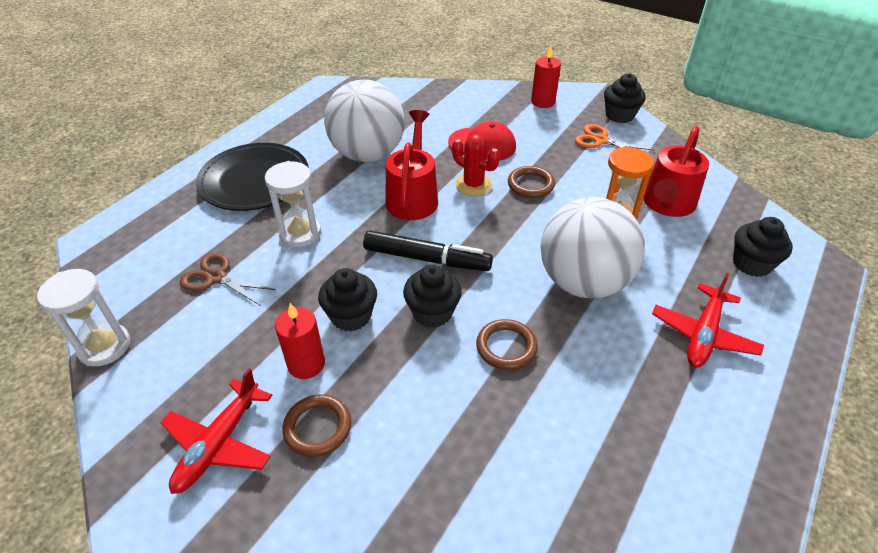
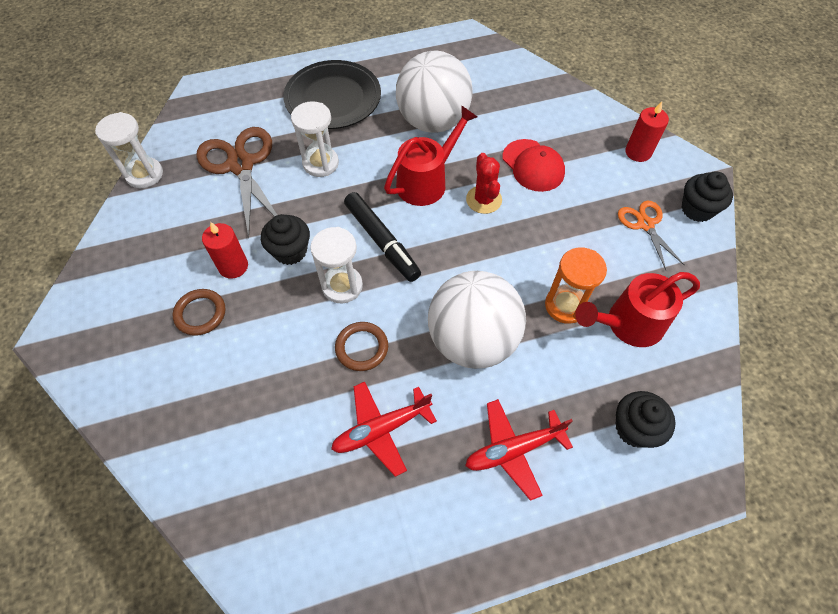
camera: 40 degrees right, 15 degrees up
red plane [160,368,273,494] -> red plane moved to [331,382,437,477]
brown scissors [180,253,276,306] -> brown scissors [196,127,277,238], size x1.78
black cupcake [403,265,462,328] -> white hourglass [310,227,363,303]
brown ring [508,166,555,198] -> none

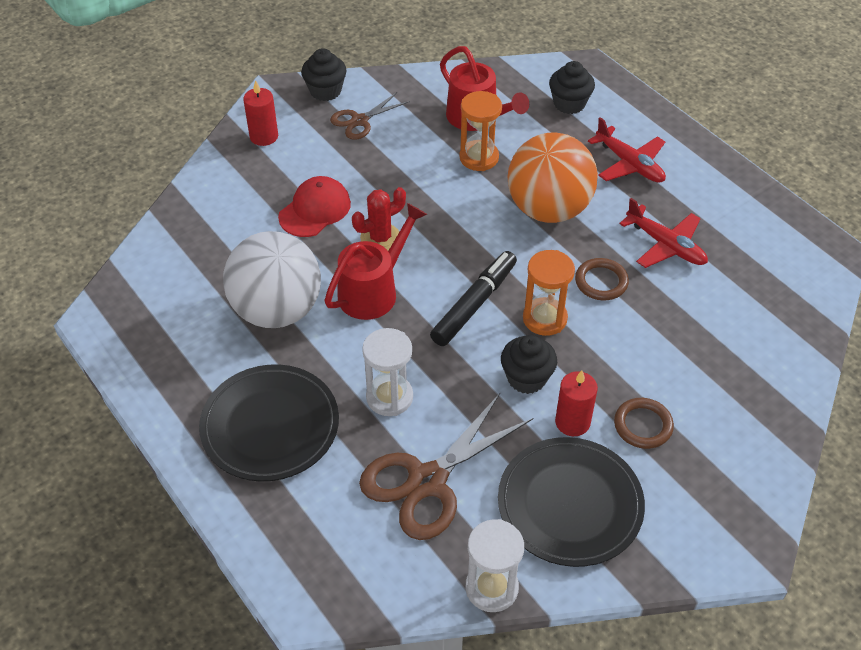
camera: 110 degrees left, 10 degrees down
white hourglass [310,227,363,303] -> orange hourglass [523,250,575,336]
red watering can [384,105,477,206] -> red watering can turned 105 degrees clockwise [324,203,427,320]
white ball [428,271,526,369] -> orange ball [508,133,598,223]
orange scissors [618,201,685,270] -> brown scissors [330,92,410,140]
none -> black plate [498,437,645,567]

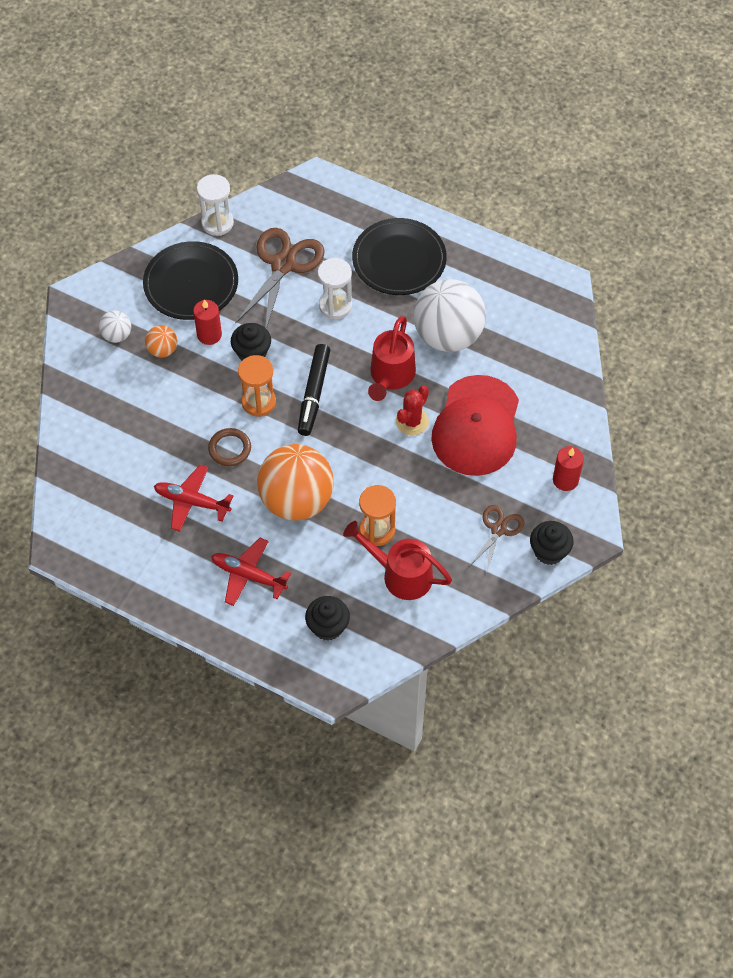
camera: 155 degrees right, 10 degrees up
red cap [278,176,351,237] -> red cap [431,375,519,476], size x1.72
brown ring [614,398,674,449] -> orange ball [145,325,177,358]
none -> white ball [99,310,131,343]

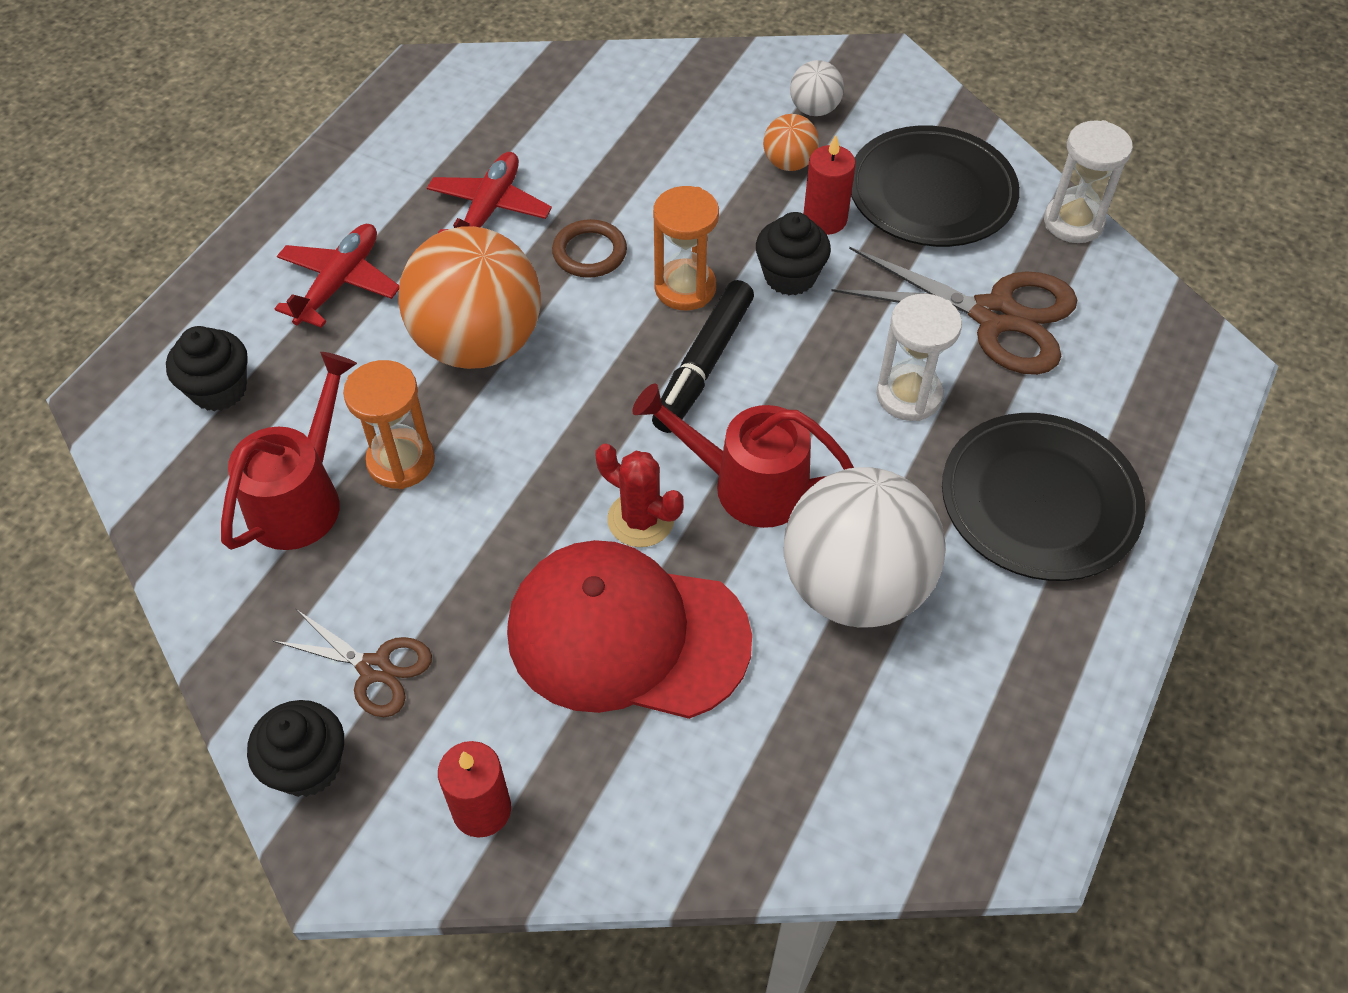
camera: 90 degrees right, 5 degrees down
black marker [298,344,330,436] -> black marker turned 75 degrees counterclockwise [652,280,754,433]

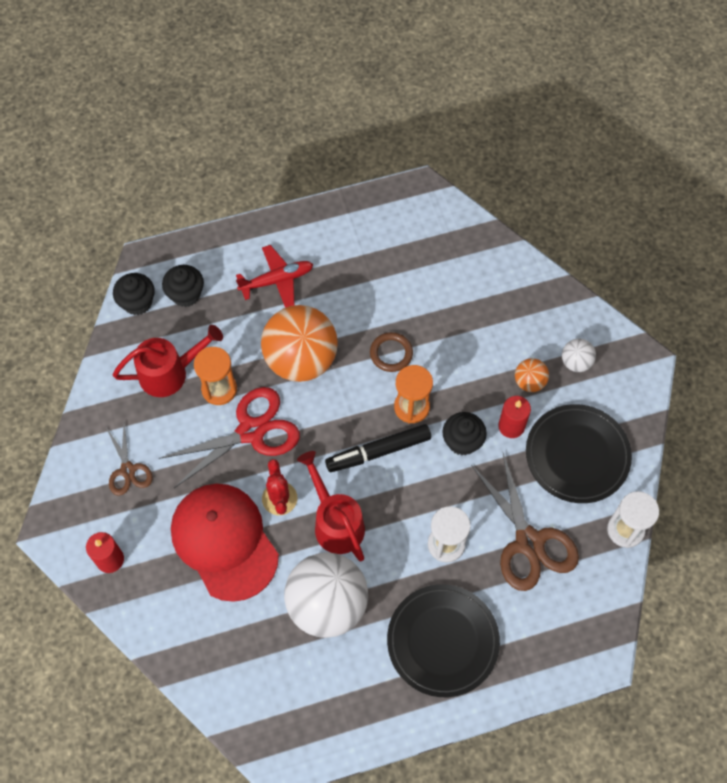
camera: 45 degrees right, 10 degrees up
black cupcake [247,700,344,797] -> black cupcake moved to [113,273,155,315]
red plane [427,152,552,234] -> none
none -> red scissors [159,387,300,488]

